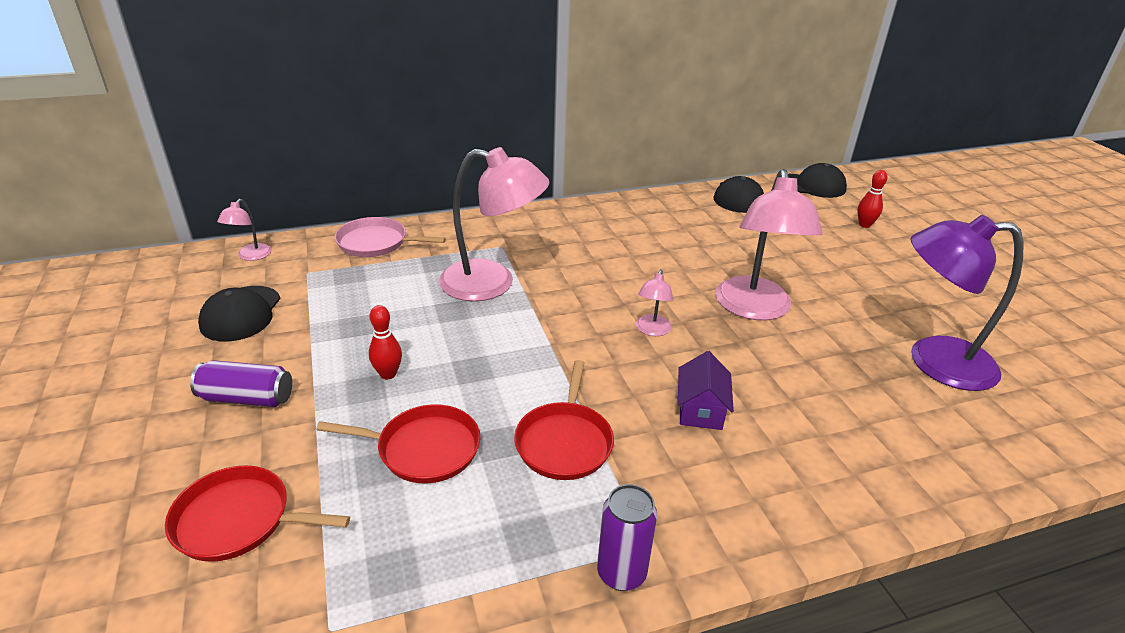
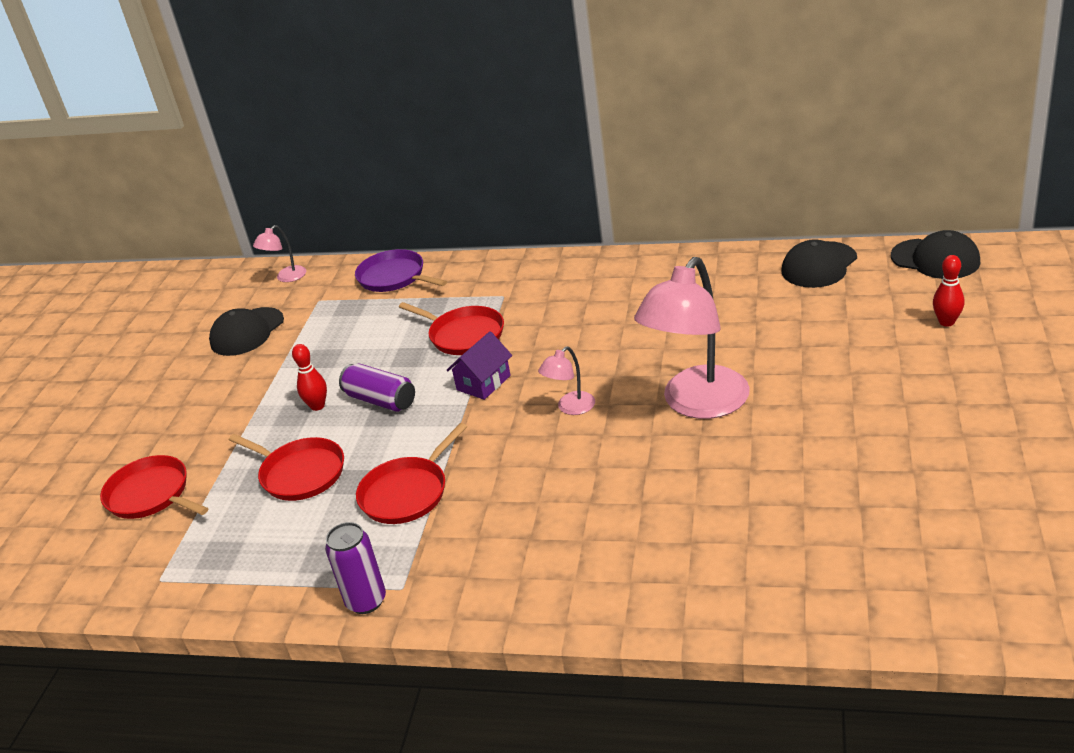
camera: 35 degrees right, 0 degrees up
purple can [190,360,292,407] -> purple can moved to [339,364,415,412]
pink pan [335,217,446,257] -> purple pan [355,249,447,292]
pink lamp [439,147,549,302] -> red pan [399,302,504,355]
purple house [678,351,734,430] -> purple house moved to [447,331,512,400]
purple lamp [911,215,1023,391] -> none

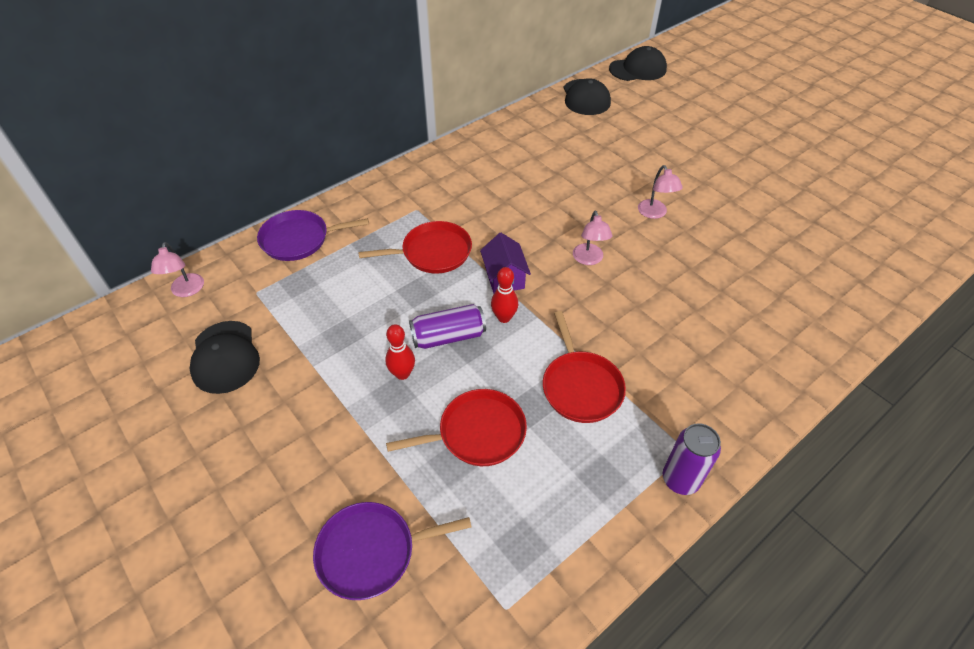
camera: 55 degrees left, 15 degrees up
red pan [100,455,208,519] -> purple pan [313,502,472,600]
pink lamp [634,257,750,419] -> pink lamp [638,165,683,219], size x0.45
red bowling pin [933,255,964,327] -> red bowling pin moved to [491,267,518,323]

